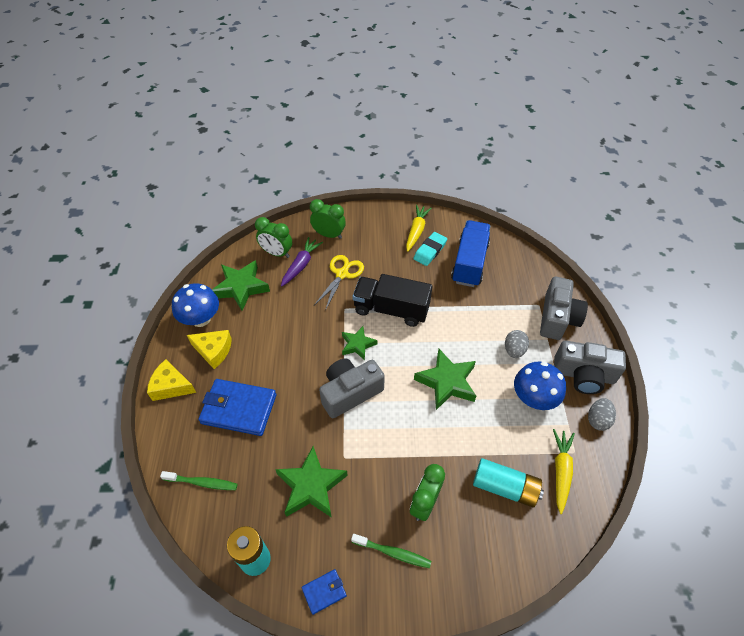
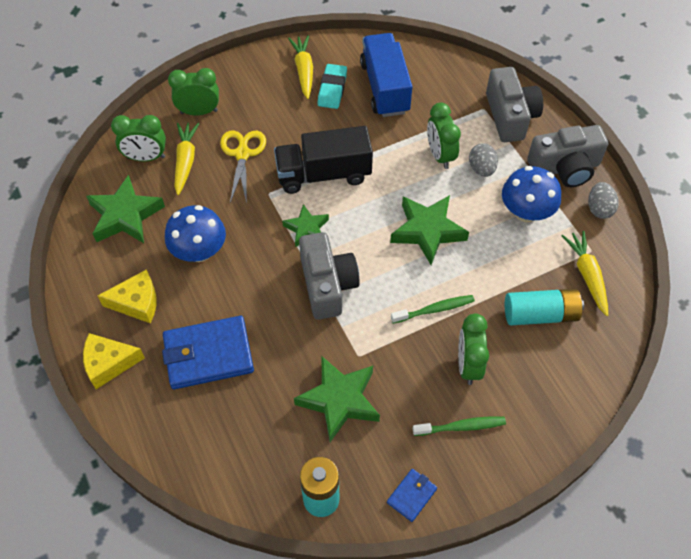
camera: 25 degrees left, 5 degrees up
green toothbrush [160,471,238,490] -> green toothbrush moved to [391,295,475,324]
blue mushroom [172,283,219,327] -> blue mushroom moved to [165,205,226,262]
purple carrot [281,237,323,287] -> yellow carrot [174,123,199,195]
grey camera [319,358,385,418] -> grey camera turned 135 degrees clockwise [299,232,360,320]
none -> green clock [427,102,461,169]

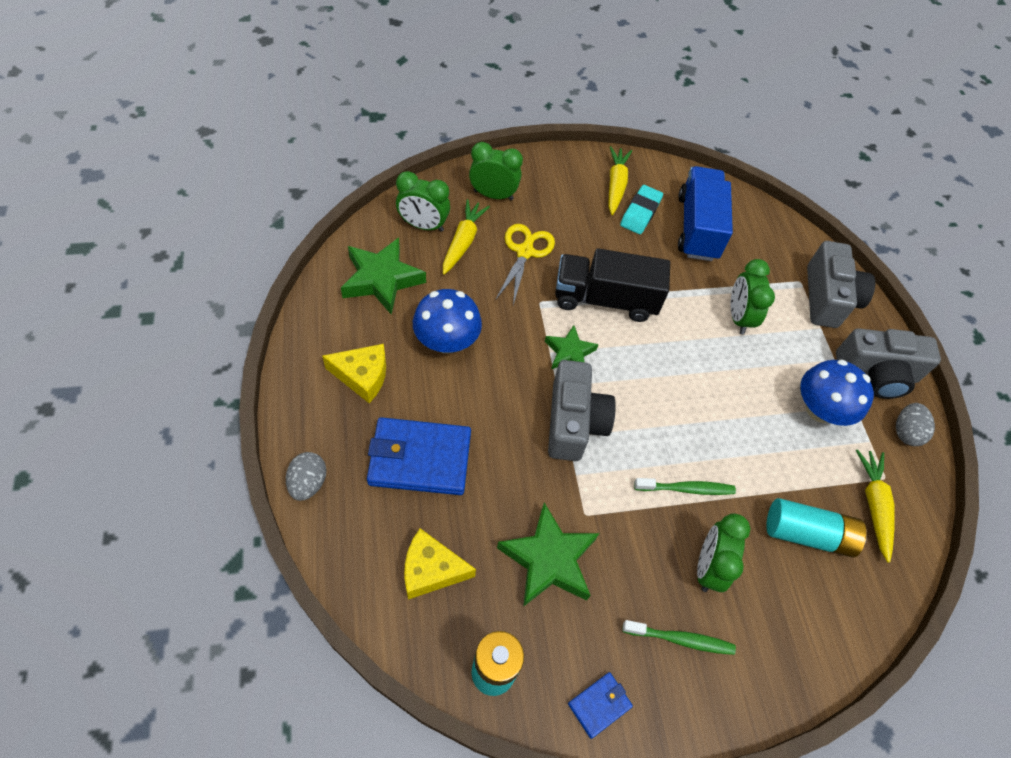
camera: 10 degrees right, 0 degrees up
yellow cheese [83,333,145,389] -> yellow cheese moved to [405,528,476,600]
green star [390,195,469,265] -> none
grey egg [469,143,498,177] -> grey egg moved to [286,452,326,501]

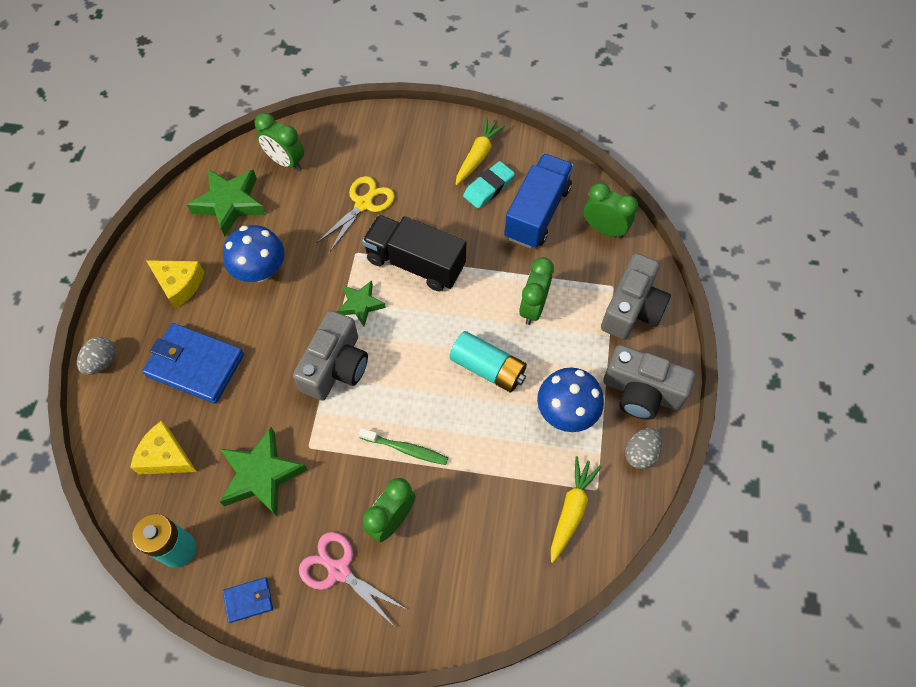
camera: 25 degrees right, 5 degrees up
yellow carrot [443,199,490,275] -> none
green clock [469,142,523,200] -> green clock moved to [584,183,638,238]
green toothbrush [622,620,736,655] -> pink scissors [299,532,408,627]
turquoise battery [766,498,866,558] -> turquoise battery moved to [449,331,527,393]

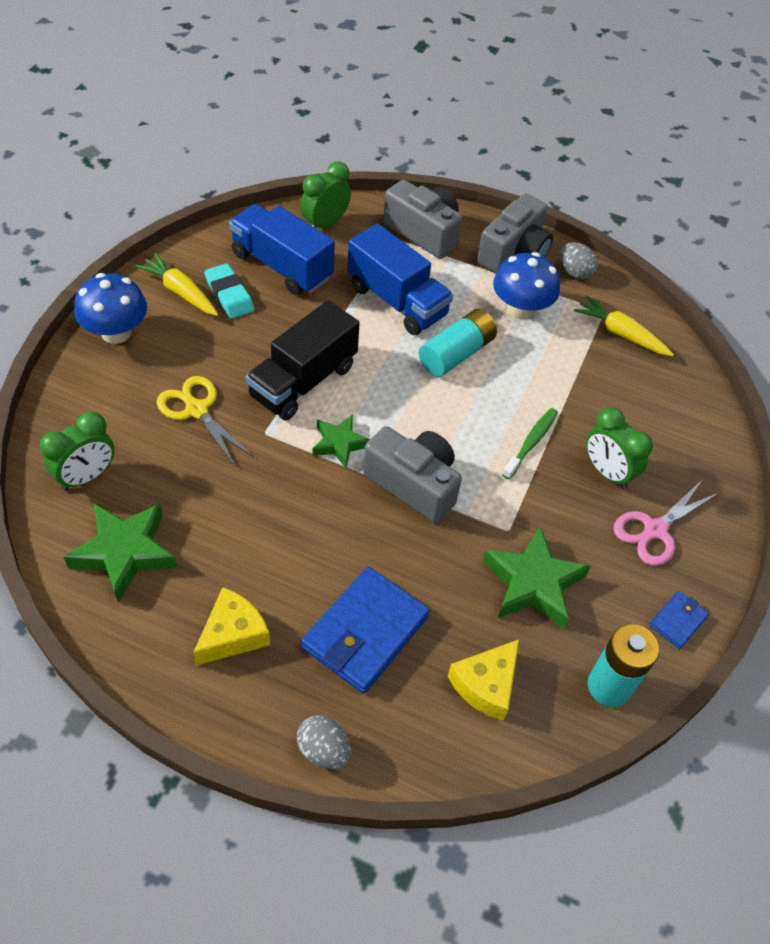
camera: 80 degrees left, 10 degrees down
blue mushroom [223,225,285,282] -> blue mushroom moved to [74,273,147,344]
blue wallet [223,577,273,623] -> blue wallet turned 45 degrees clockwise [649,591,709,649]
green clock [519,257,554,325] -> blue truck [347,223,453,335]

